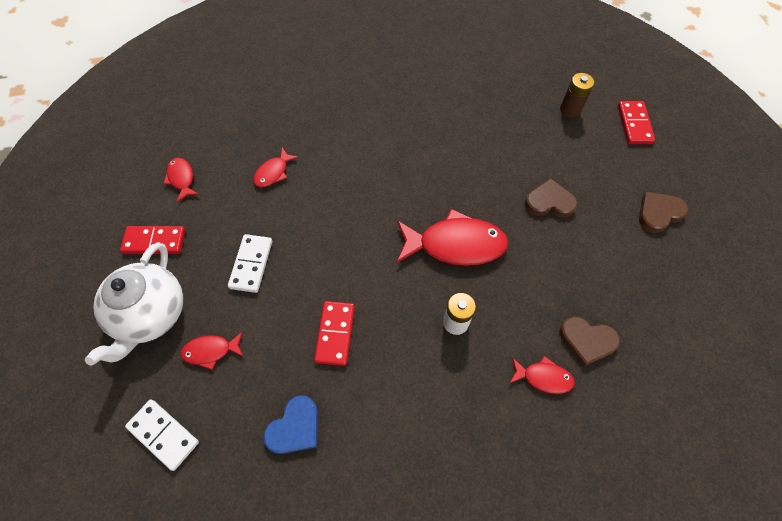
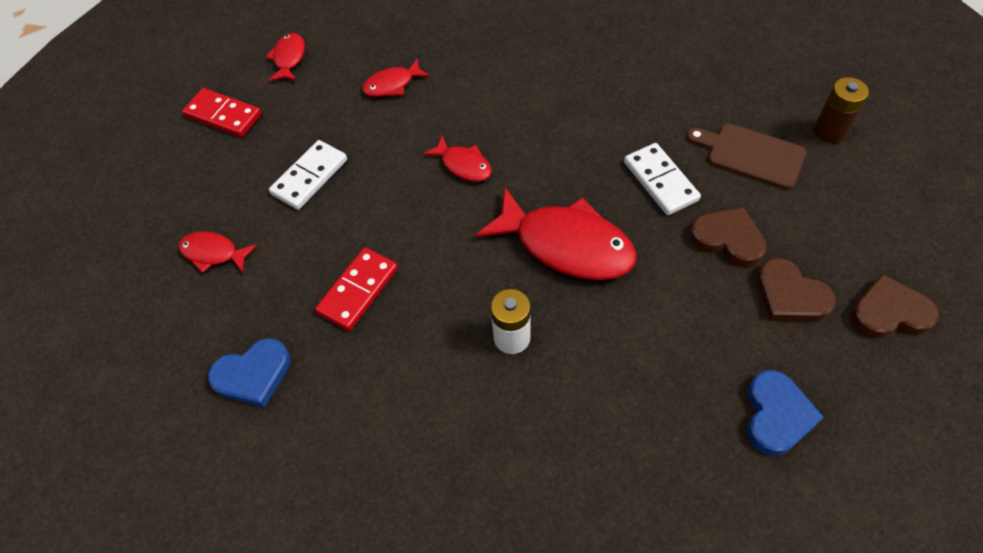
camera: 30 degrees right, 5 degrees down
white teapot [85,242,183,366] -> none
white domino [125,399,199,471] -> white domino moved to [624,143,701,215]
red fish [509,356,575,394] -> red fish moved to [423,135,492,182]
brown heart [560,316,620,367] -> brown heart moved to [757,258,836,322]
red domino [618,101,655,144] -> none
none -> brown cutting board [686,123,806,189]
none -> blue heart [747,370,824,456]

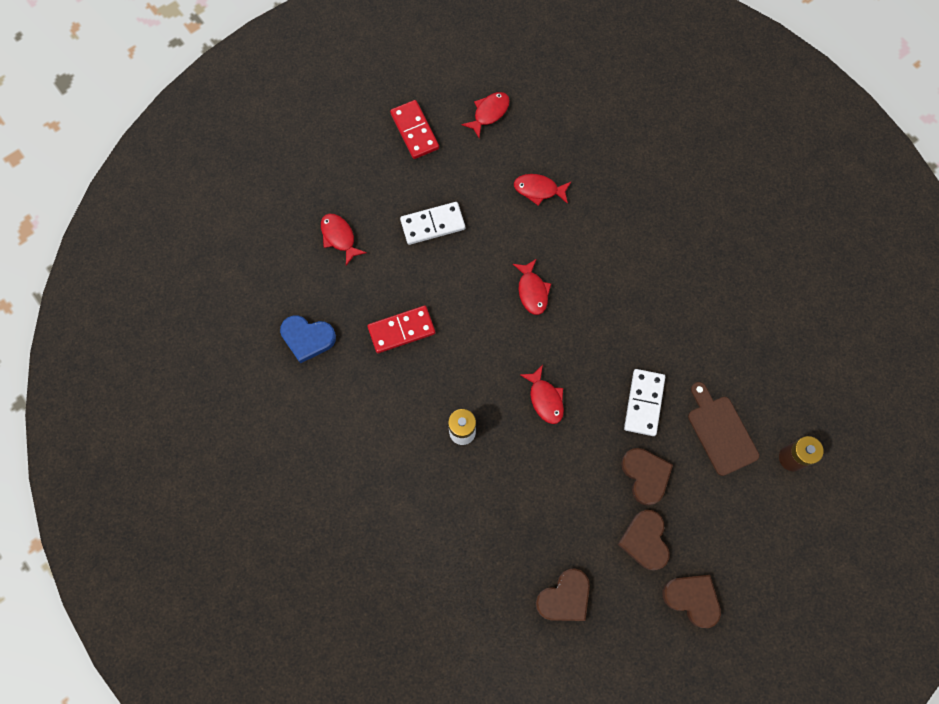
camera: 35 degrees right, 15 degrees up
red fish [476,188,637,280] -> red fish [520,365,564,424], size x0.51
blue heart [747,370,824,456] -> brown heart [536,568,590,621]

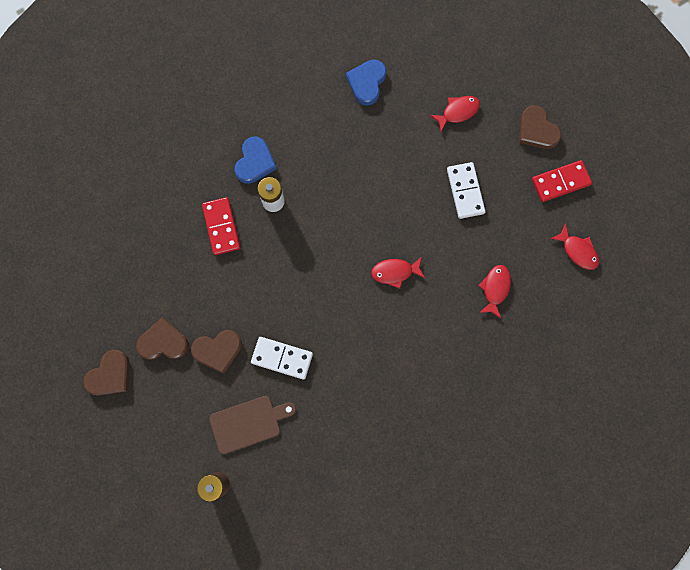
camera: 95 degrees right, 5 degrees up
red domino [367,306,435,353] -> red domino moved to [202,197,240,255]
red fish [520,365,564,424] -> none
brown heart [536,568,590,621] -> brown heart moved to [519,105,562,149]
none -> blue heart [234,136,277,184]

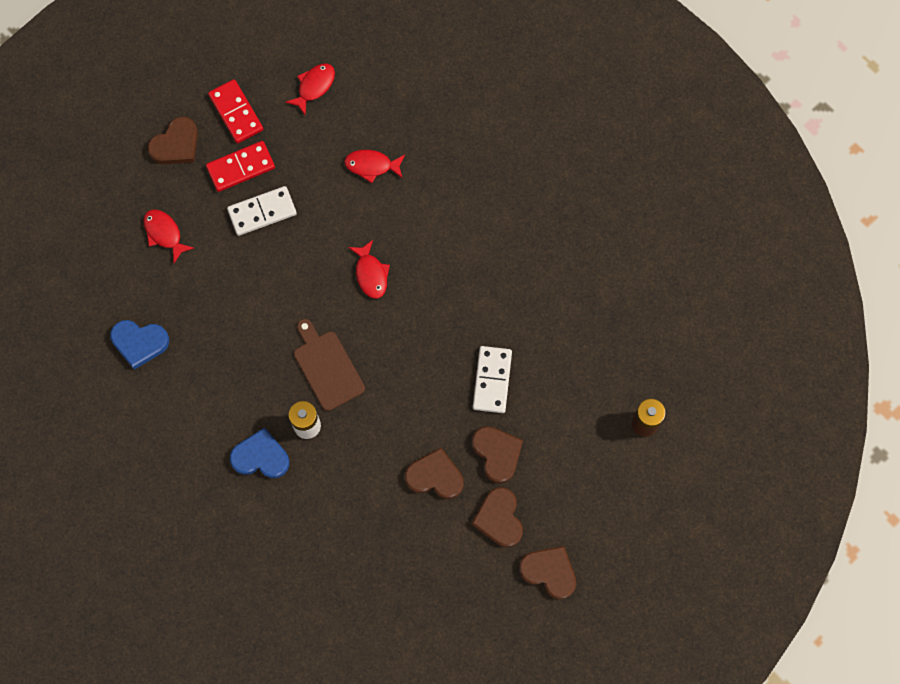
camera: 100 degrees left, 5 degrees down
red domino [202,197,240,255] -> red domino moved to [206,141,275,192]
brown cutting board [209,396,296,454] -> brown cutting board moved to [294,319,365,411]
none -> brown heart [405,448,464,499]

